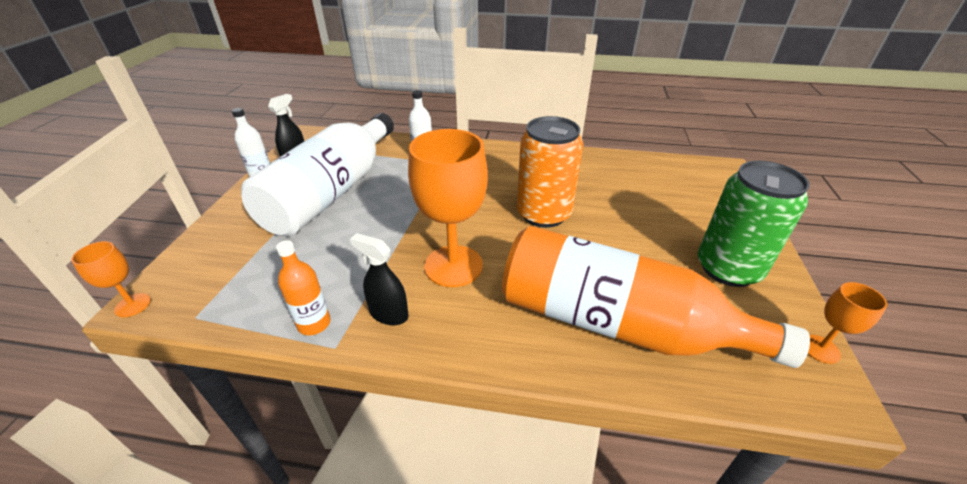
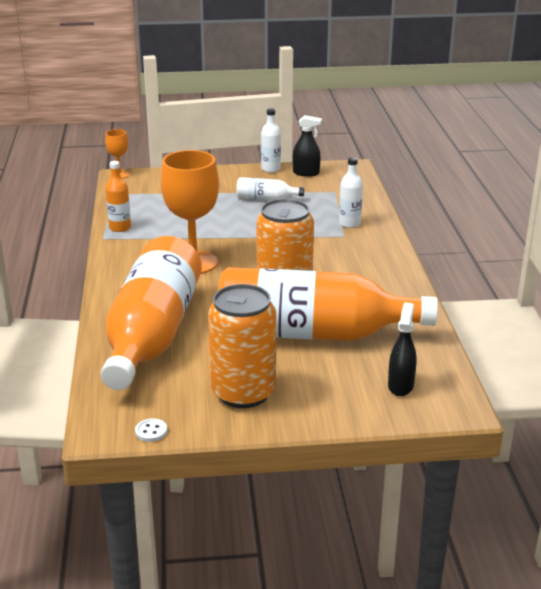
camera: 75 degrees right, 10 degrees down
white bottle [241,113,394,236] -> white bottle [236,177,304,200], size x0.40
black spray bottle [350,233,409,325] -> black spray bottle moved to [388,302,417,396]
green can [698,161,810,287] -> orange can [208,284,276,408]
orange goblet [808,282,887,364] -> white button [135,418,167,442]
none -> orange bottle [218,267,438,341]

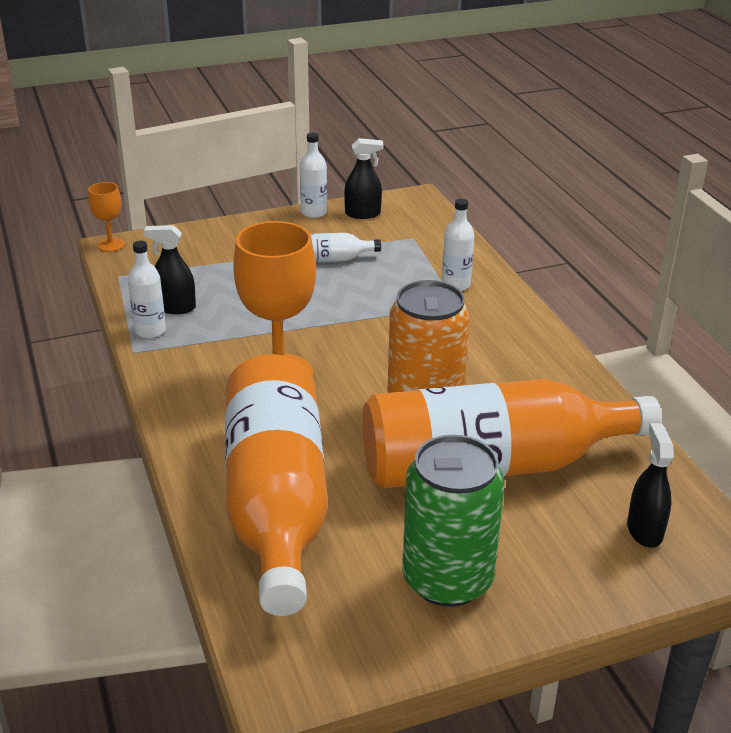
camera: 15 degrees left, 5 degrees up
orange bottle [105,161,131,232] -> white bottle [128,241,166,338]
white button [135,418,167,442] -> none
orange can [208,284,276,408] -> green can [402,434,505,607]
none -> black spray bottle [144,225,196,314]

